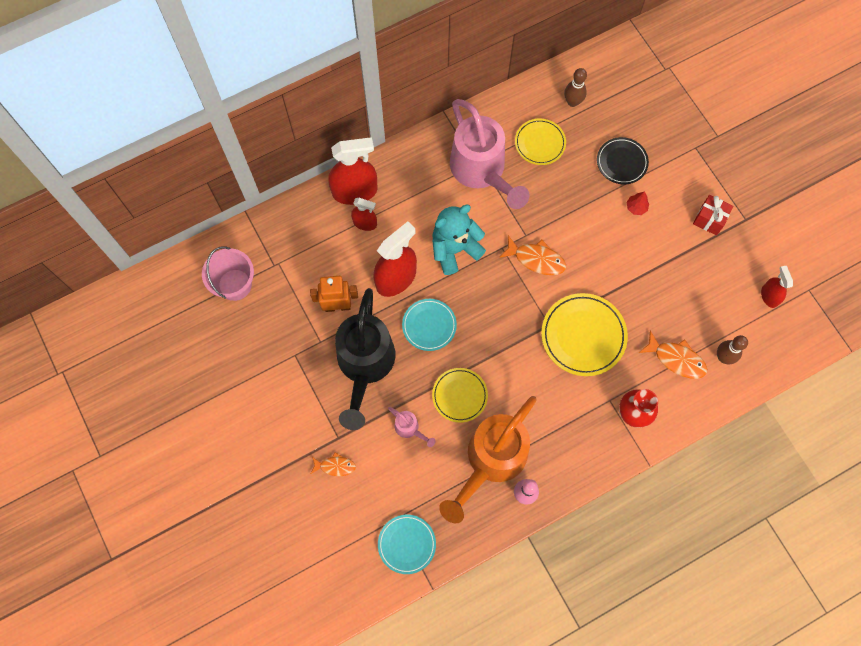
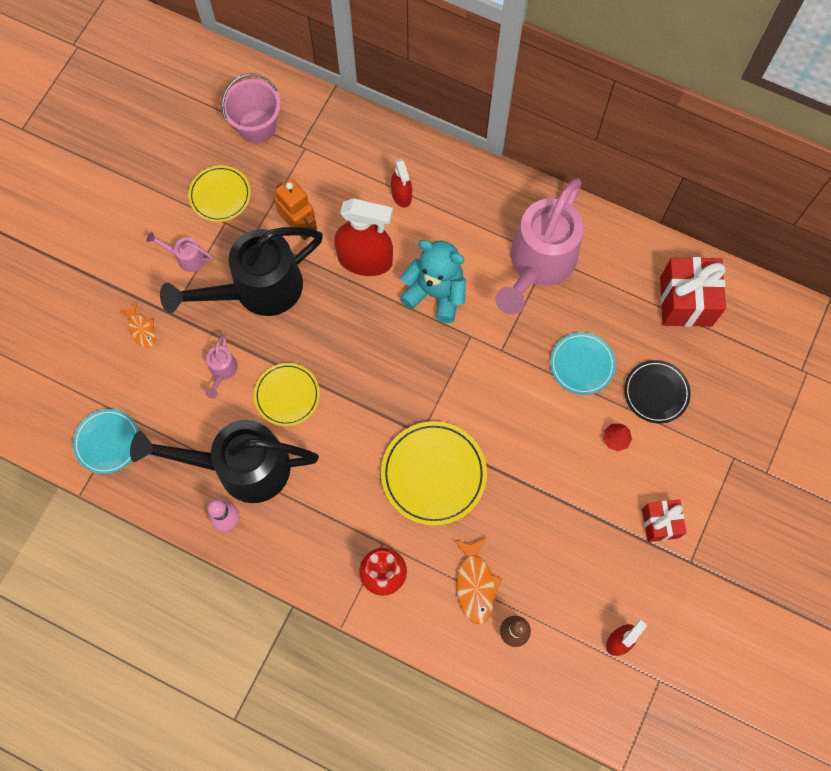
camera: 55 degrees right, 0 degrees up
red spray bottle [328,137,377,205] -> none
turquoise plate [402,299,457,351] -> turquoise plate moved to [550,332,616,395]
orange watering can [439,396,537,523] -> black watering can [130,420,319,503]
orange fish [499,235,566,275] -> none
yellow plate [515,119,566,165] -> yellow plate moved to [188,165,251,222]
brown bowling pin [564,68,587,107] -> red gift [660,257,726,327]
none -> pink watering can [146,232,213,272]

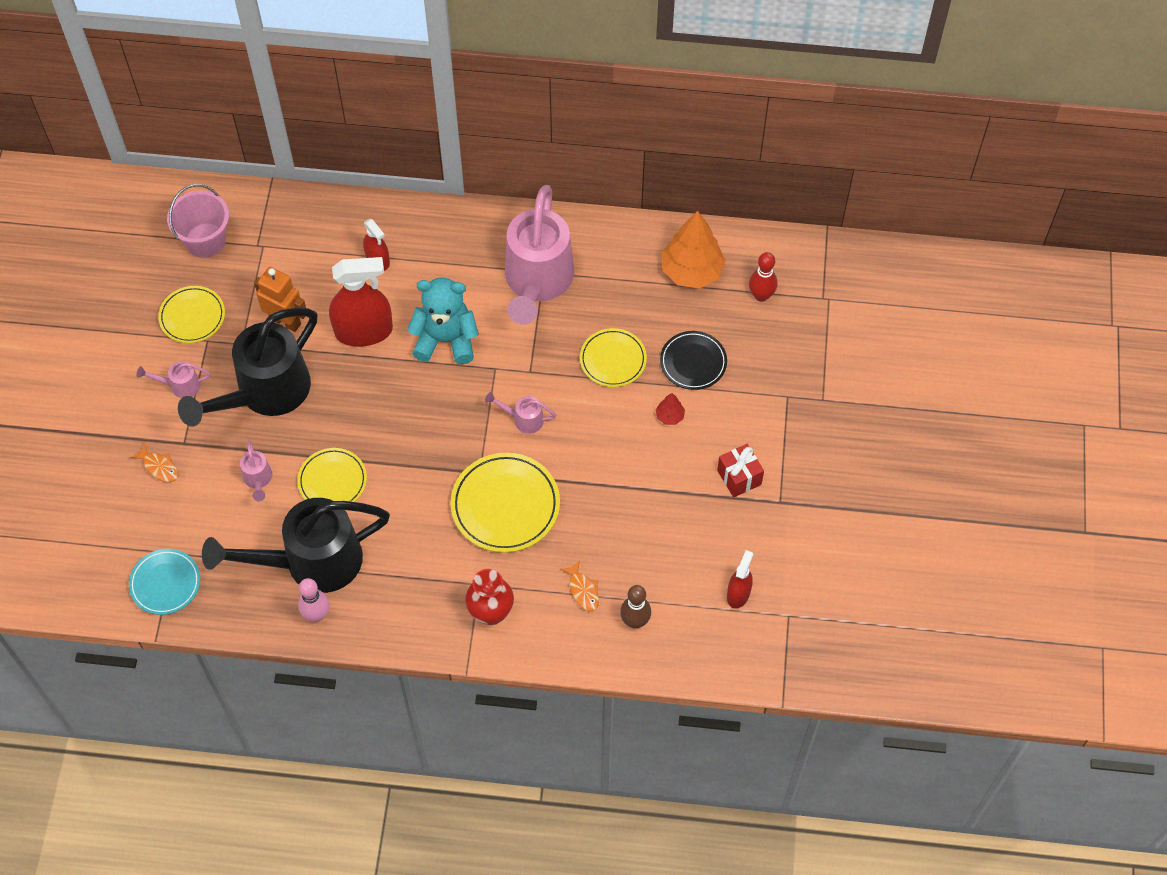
camera: 20 degrees left, 10 degrees down
orange fish [454,537,502,624] -> orange fish [561,560,599,612], size x0.64
turquoise plate [550,332,616,395] -> yellow plate [580,328,647,387]
red gift [660,257,726,327] -> orange tree [662,211,726,289]
none -> pink watering can [485,392,556,434]
none -> red bowling pin [749,252,778,302]

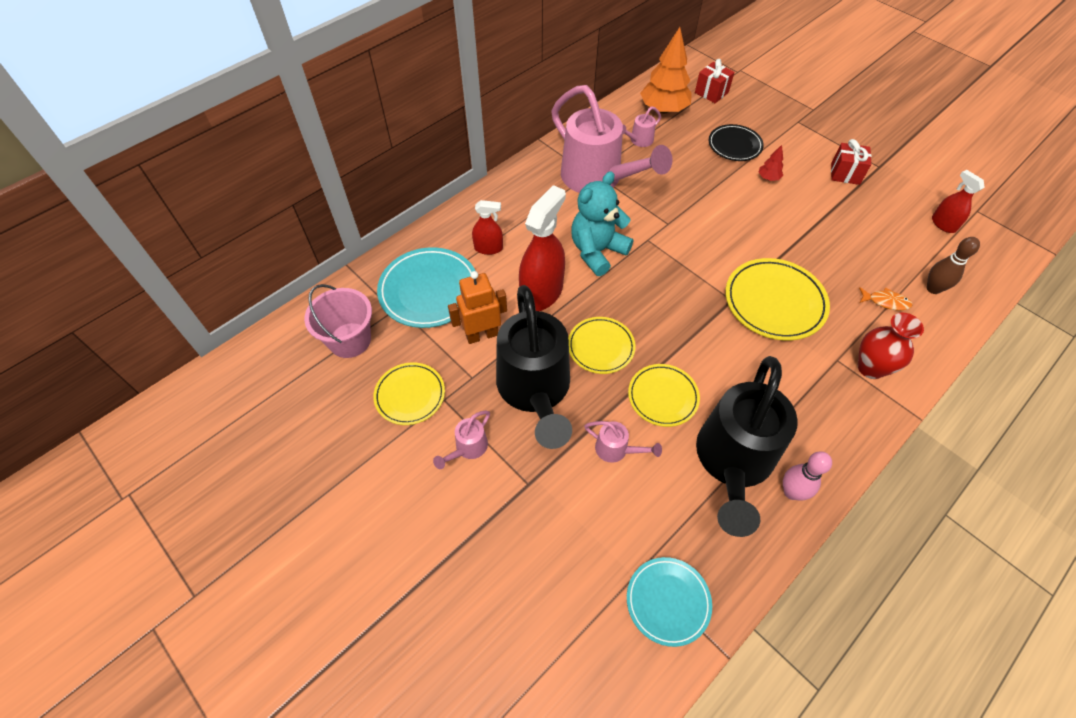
camera: 50 degrees left, 5 degrees down
orange fish [130,443,179,482] -> none
pink watering can [485,392,556,434] -> pink watering can moved to [623,106,661,147]
yellow plate [580,328,647,387] -> yellow plate moved to [568,317,636,374]
red bowling pin [749,252,778,302] -> red gift [695,59,734,103]
none -> turquoise plate [377,247,475,328]

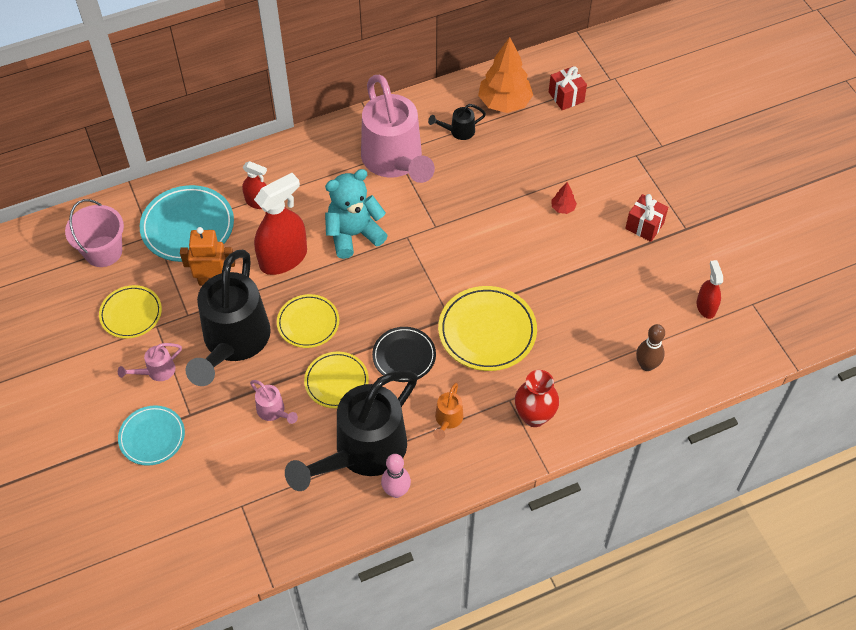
camera: 20 degrees right, 0 degrees up
pink watering can [623,106,661,147] -> black watering can [428,104,486,140]
turquoise plate [627,557,712,647] -> turquoise plate moved to [118,405,185,466]
black plate [708,124,764,161] -> black plate moved to [372,327,436,382]
orange fish [859,287,913,310] -> none
none -> orange watering can [433,383,463,440]

